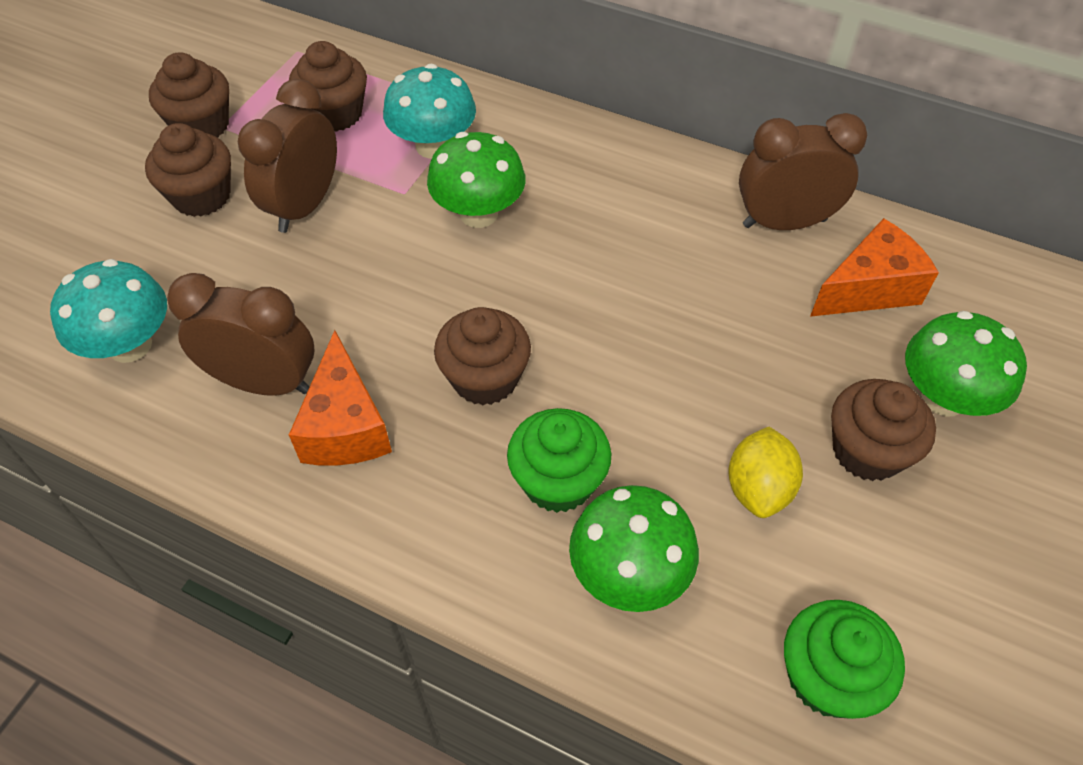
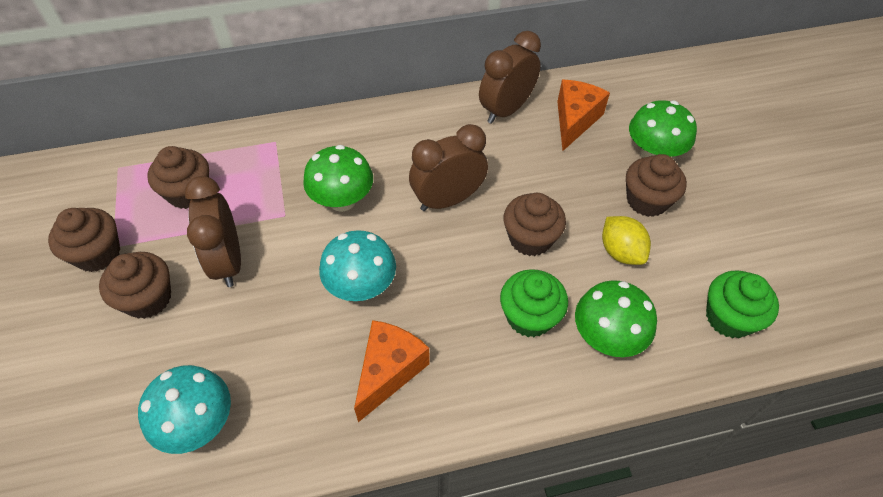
camera: 40 degrees left, 0 degrees up
brown clock [167,273,314,396] -> brown clock moved to [409,124,488,211]
orange cheese [289,330,392,466] -> orange cheese turned 105 degrees counterclockwise [354,320,430,422]
turquoise mushroom [383,64,476,159] -> turquoise mushroom moved to [319,230,396,301]
brown cupcake [434,307,531,405] -> brown cupcake moved to [503,193,566,256]

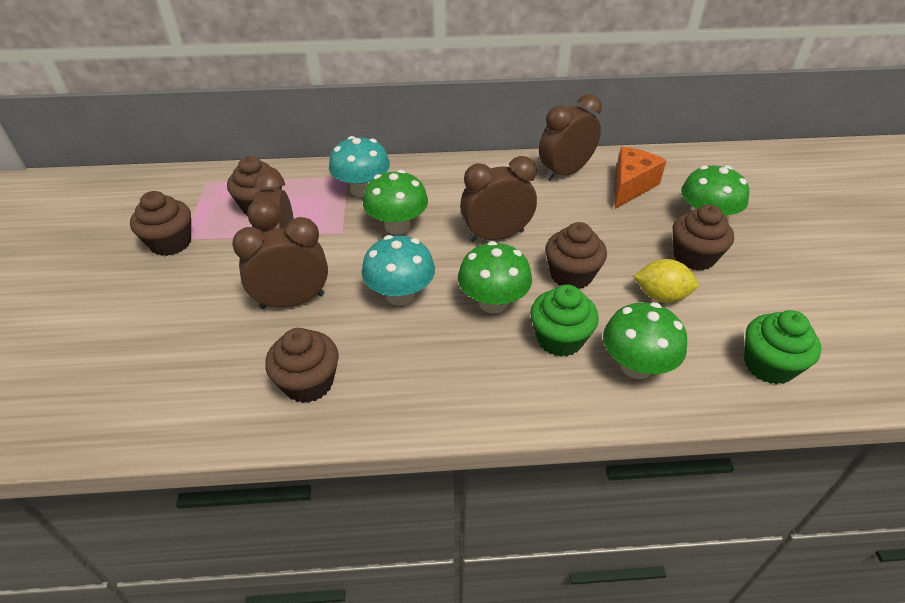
camera: 10 degrees right, 10 degrees down
brown cupcake [99,252,171,319] -> brown cupcake moved to [265,328,339,403]
turquoise mushroom [138,365,231,454] -> turquoise mushroom moved to [329,136,390,197]
orange cheese [354,320,430,422] -> none
yellow lemon [602,216,651,265] -> yellow lemon turned 60 degrees counterclockwise [633,259,698,303]
none -> brown clock [232,217,328,309]
none -> green mushroom [458,241,532,314]

